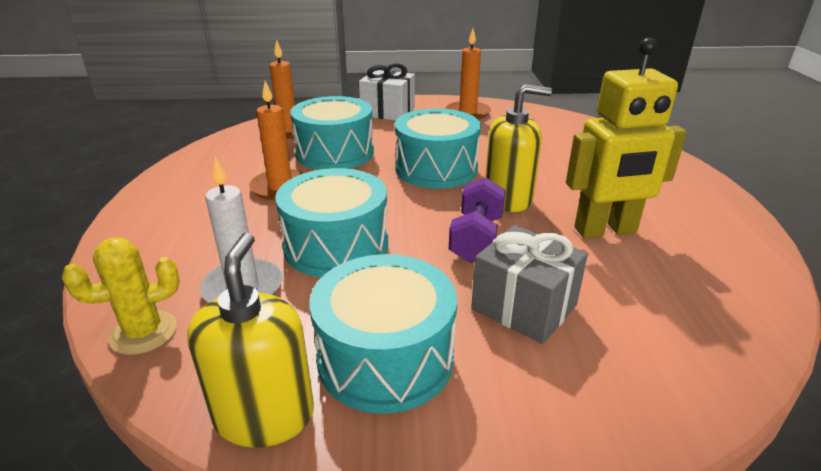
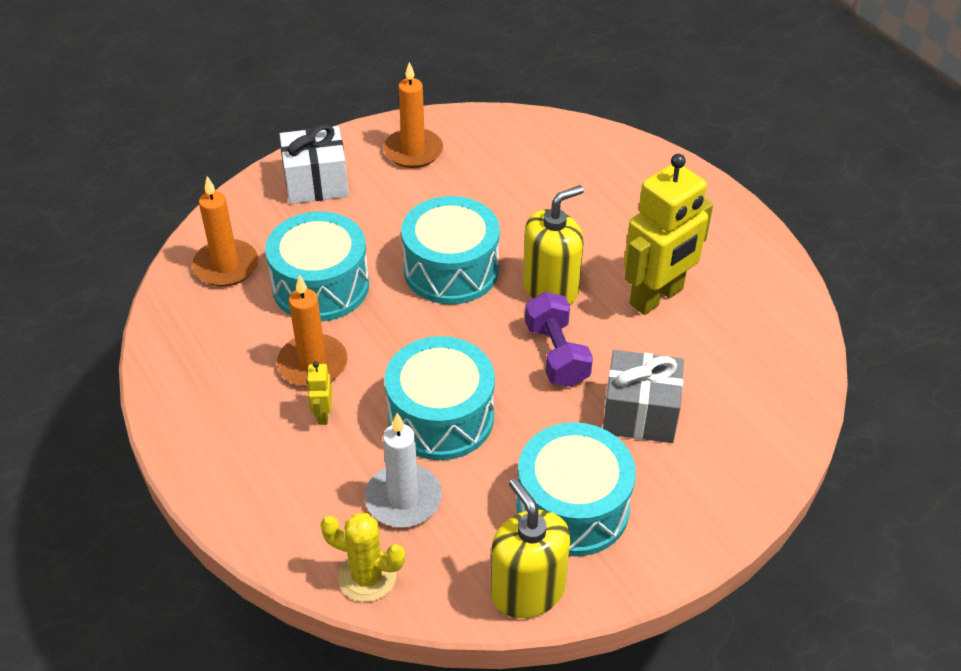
camera: 30 degrees left, 15 degrees up
yellow cactus [62,237,180,355] -> yellow cactus turned 75 degrees clockwise [320,513,405,602]
none -> yellow robot [306,362,332,425]

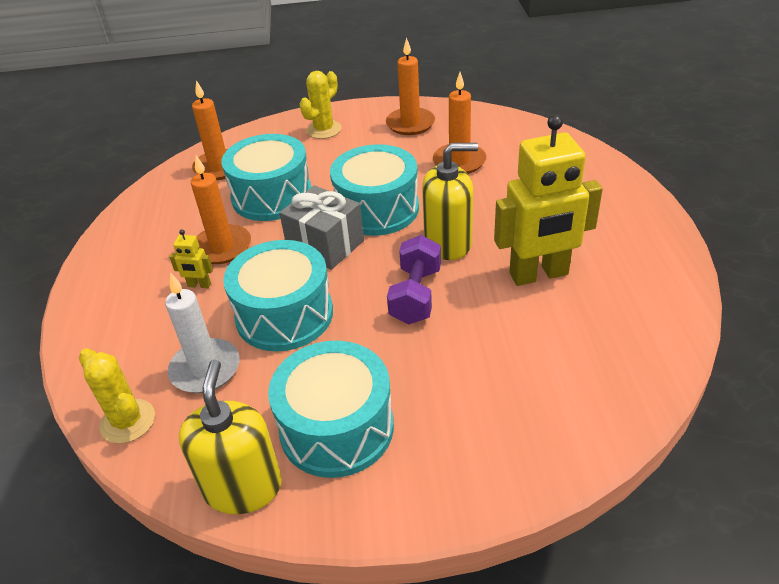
camera: 30 degrees right, 5 degrees down
white gift [280,124,349,204] -> yellow cactus [300,71,341,139]
yellow robot [306,362,332,425] -> yellow robot turned 105 degrees counterclockwise [169,229,213,288]
grey gift [603,350,684,443] -> grey gift moved to [279,185,364,270]
none -> orange candle [433,72,487,174]

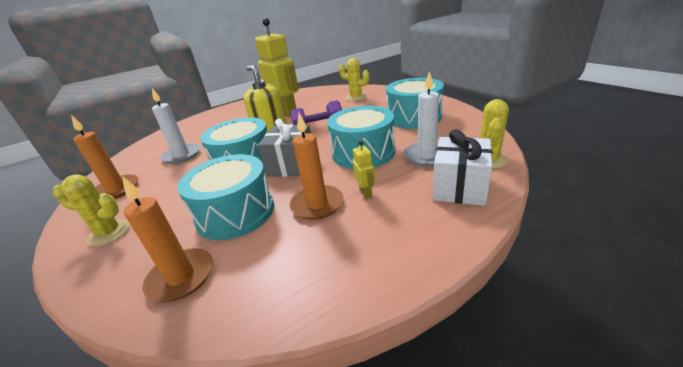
camera: 115 degrees left, 10 degrees down
yellow soap dispenser [179,360,282,514] -> none
orange candle [433,72,487,174] -> white candle [152,88,200,164]
none -> yellow cactus [339,58,370,101]
none -> white gift [432,129,492,206]

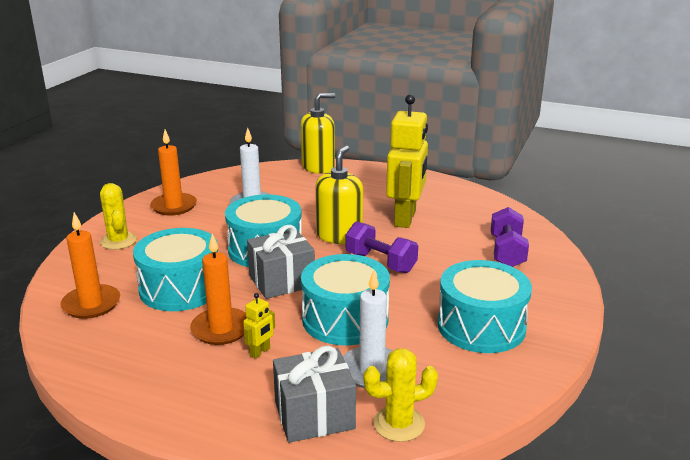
camera: 50 degrees right, 5 degrees down
yellow cactus [339,58,370,101] -> purple dumbbell [491,207,529,267]
white gift [432,129,492,206] -> grey gift [273,346,356,443]
none -> yellow soap dispenser [301,93,335,174]

